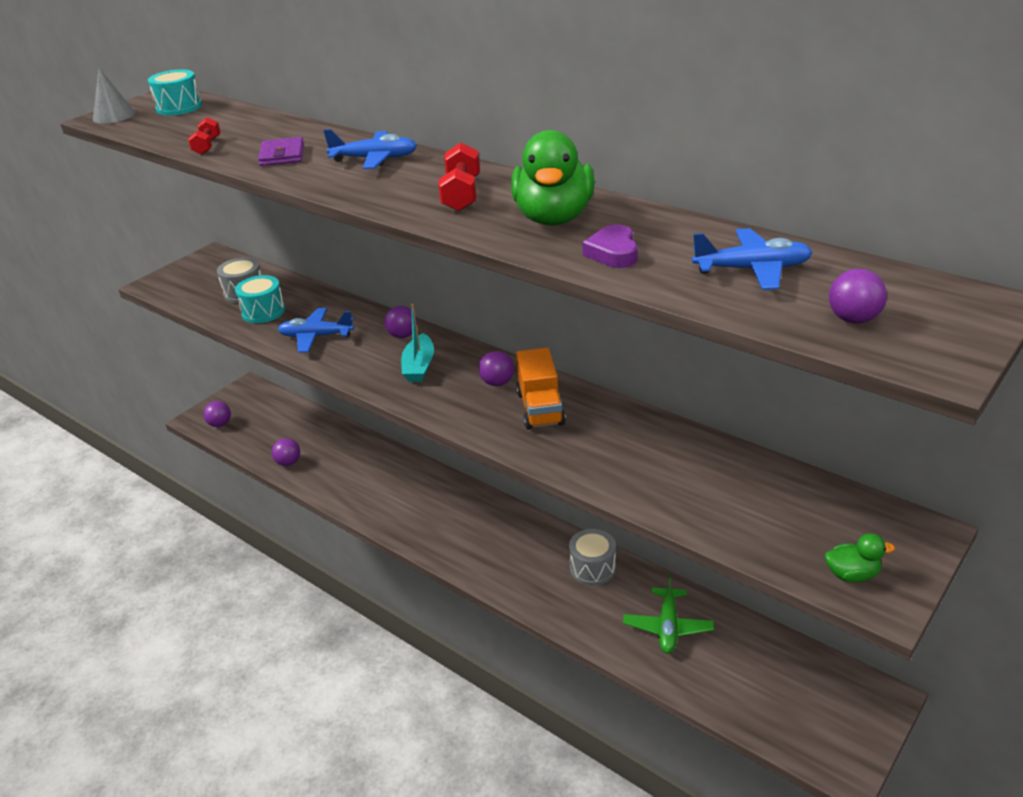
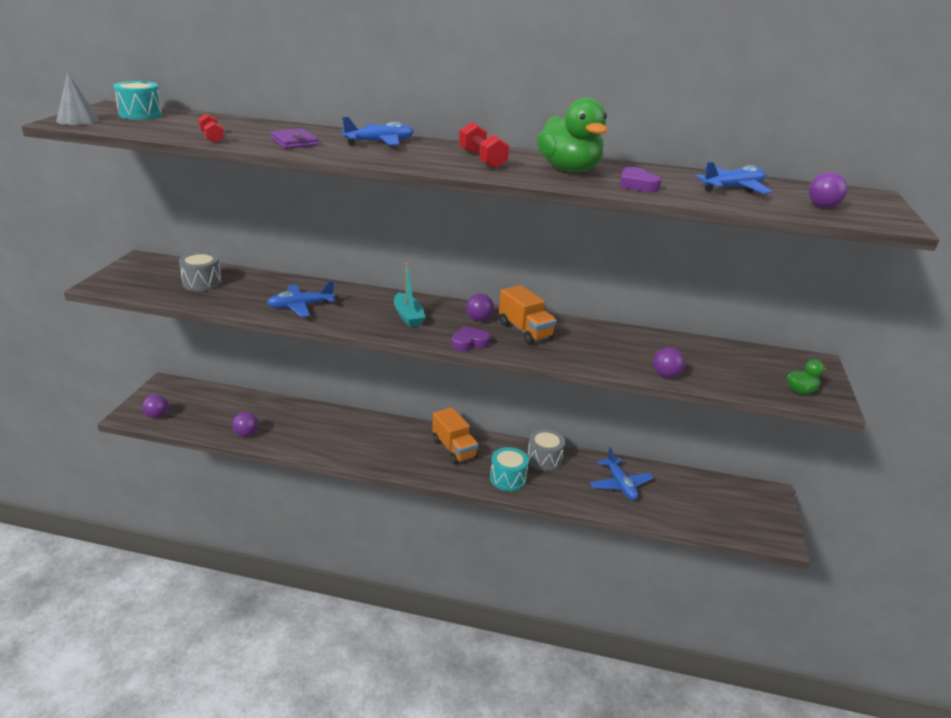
camera: 30 degrees left, 5 degrees down
turquoise drum [235,275,285,323] -> turquoise drum moved to [490,447,529,491]
purple ball [385,306,417,338] -> purple ball moved to [653,347,685,378]
green plane [623,574,714,654] -> blue plane [590,447,654,500]
none -> orange truck [432,407,479,464]
none -> purple heart [451,326,491,352]

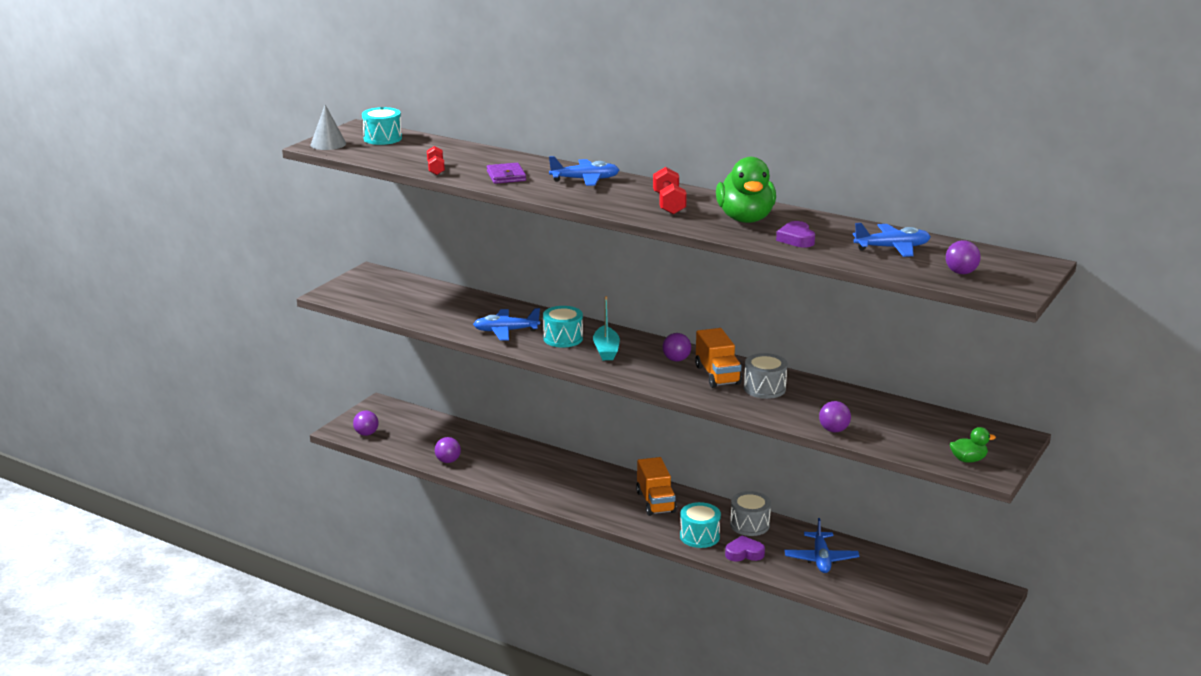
camera: 20 degrees right, 5 degrees down
grey drum [179,252,222,291] -> grey drum moved to [744,353,787,399]
purple heart [451,326,491,352] -> purple heart moved to [725,536,765,562]
none -> turquoise drum [543,306,583,347]

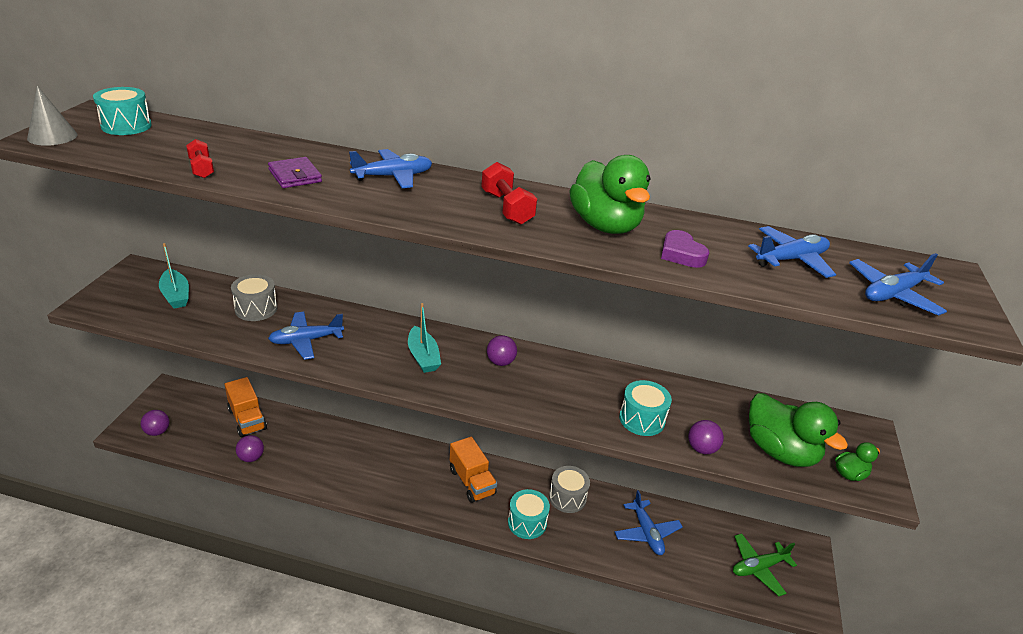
camera: 20 degrees left, 10 degrees up
turquoise drum [543,306,583,347] -> turquoise drum moved to [619,380,672,436]
orange truck [695,328,742,388] -> orange truck moved to [225,377,267,437]
purple heart [725,536,765,562] -> none
grey drum [744,353,787,399] -> grey drum moved to [231,274,278,321]
purple ball [946,240,981,274] -> blue plane [849,253,947,316]
none -> turquoise boat [159,243,189,309]
none -> green plane [733,533,797,596]
none -> green duck [749,393,848,467]

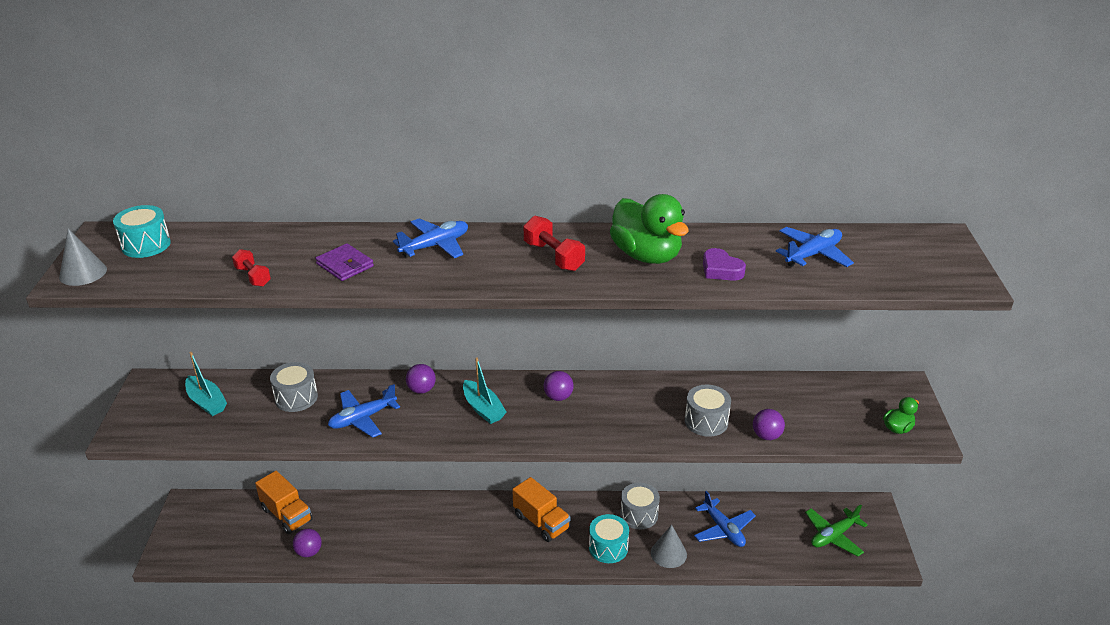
camera: 10 degrees left, 0 degrees up
purple ball [141,410,169,436] -> purple ball moved to [406,364,436,394]
turquoise drum [619,380,672,436] -> grey drum [685,385,731,437]
green duck [749,393,848,467] -> none
blue plane [849,253,947,316] -> none
none -> grey cone [651,525,687,568]

